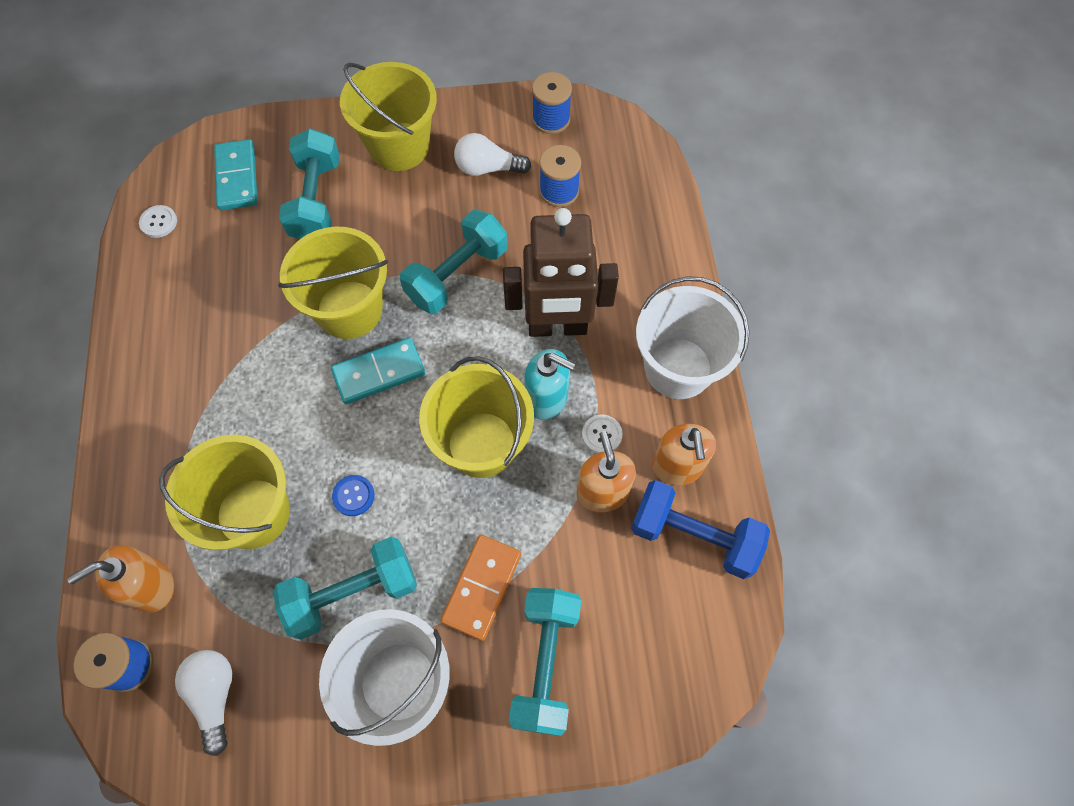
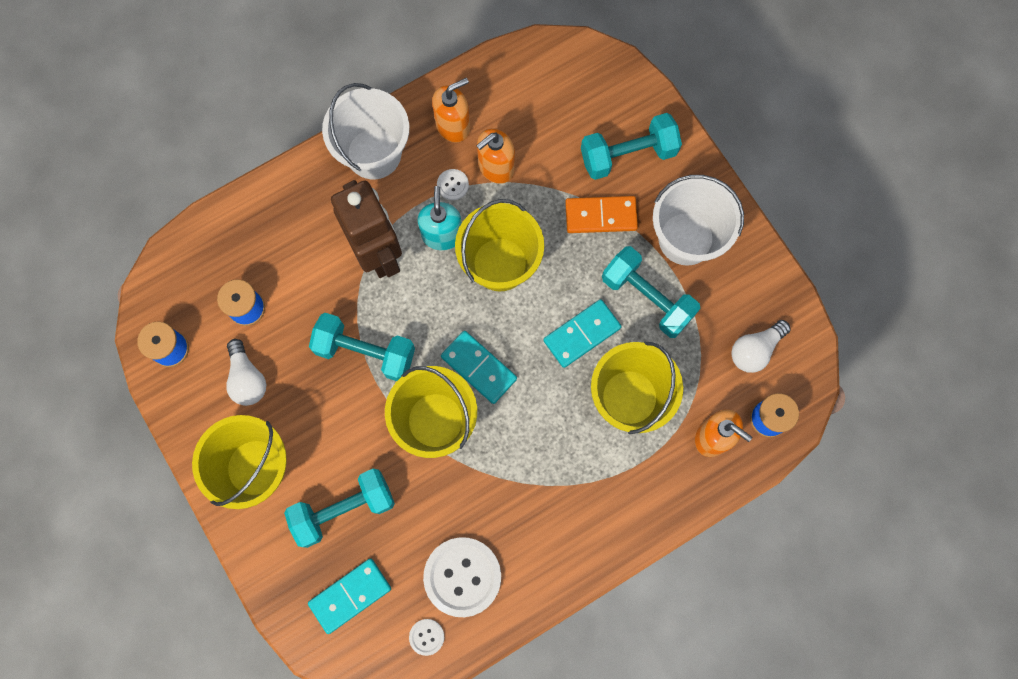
camera: 115 degrees left, 10 degrees up
blue button [332,475,375,516] -> turquoise domino [543,299,621,368]
blue dumbbell [631,480,770,579] -> none
none -> white button [423,537,501,617]

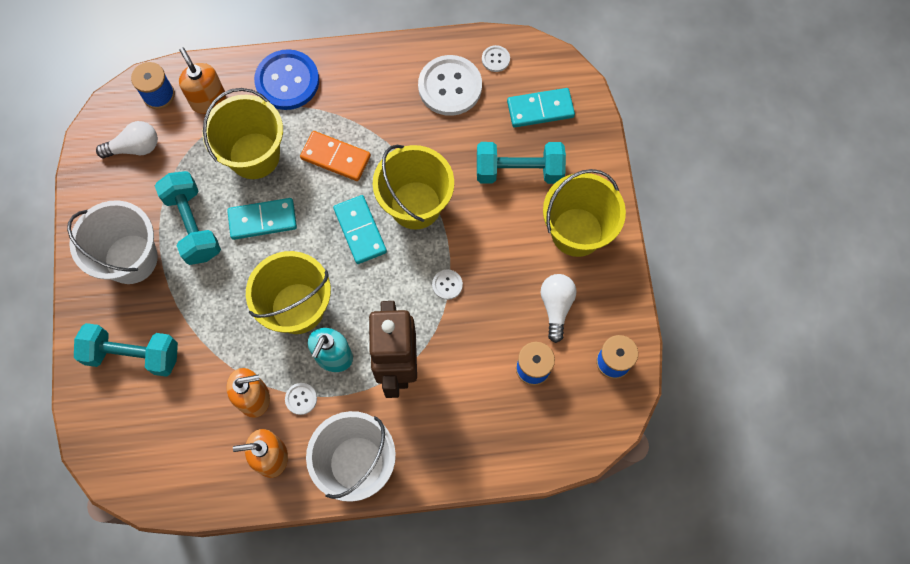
camera: 155 degrees left, 5 degrees down
turquoise dumbbell [309,313,415,381] -> white button [432,270,463,300]
orange domino [565,196,638,233] -> orange domino moved to [300,131,371,181]
none -> blue button [254,49,319,110]

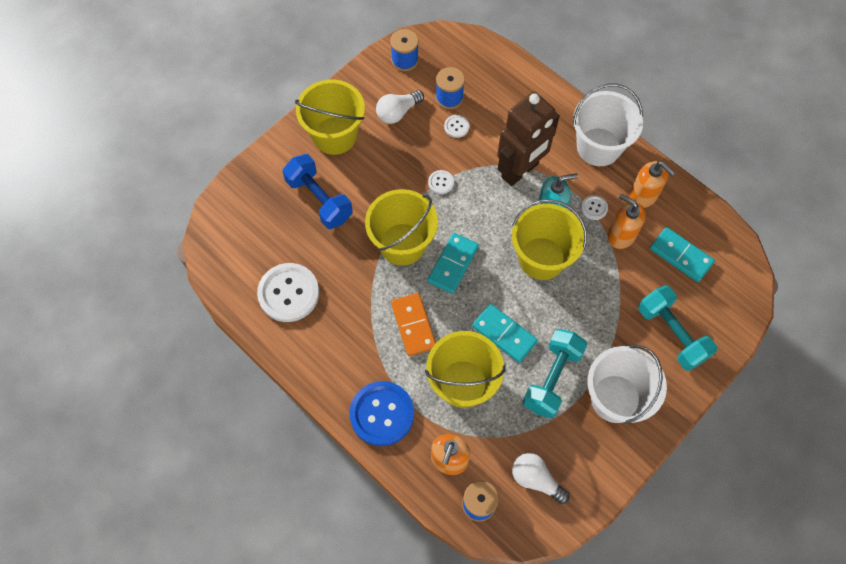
camera: 130 degrees left, 5 degrees down
turquoise dumbbell [477,142,566,184] -> blue dumbbell [283,154,353,229]
white button [482,45,510,72] -> white button moved to [444,115,470,138]
turquoise domino [507,88,575,127] -> turquoise domino moved to [650,227,715,282]

